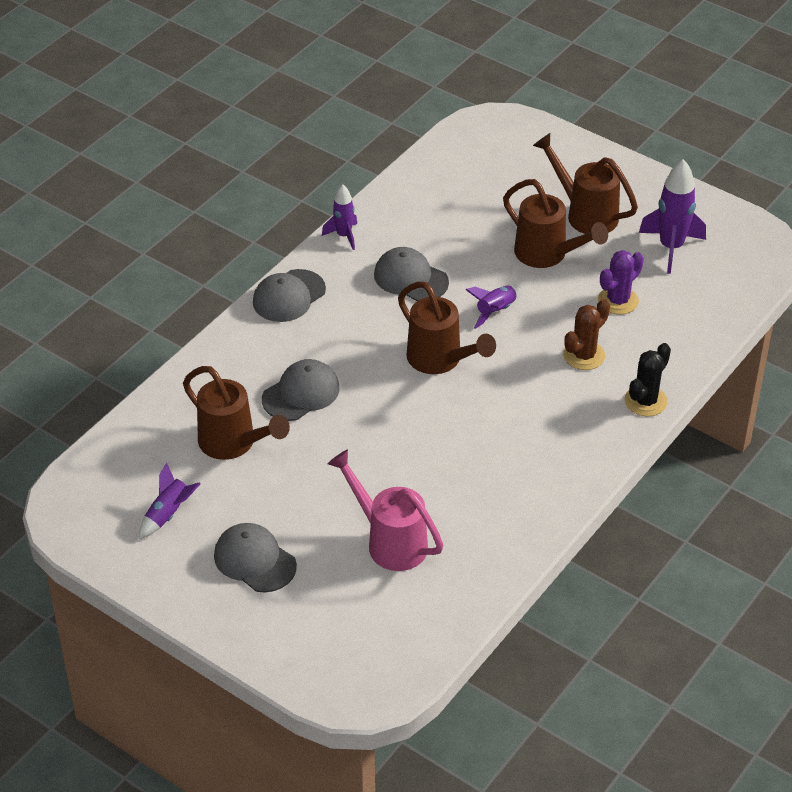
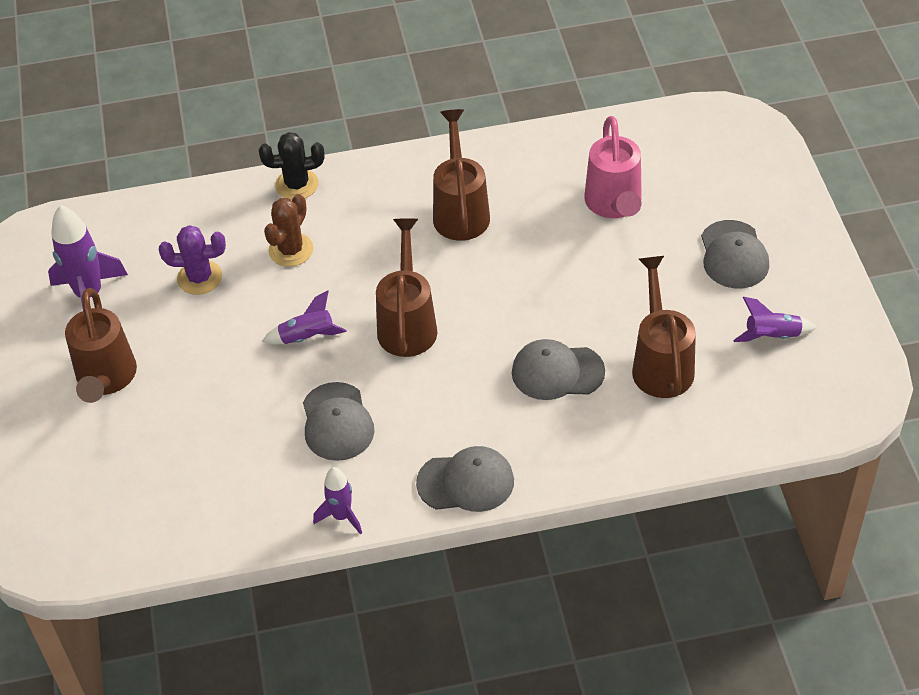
camera: 135 degrees left, 5 degrees up
brown watering can [503,179,608,268] -> brown watering can moved to [433,109,490,241]
brown cactus [563,299,610,370] -> brown cactus turned 60 degrees counterclockwise [264,194,313,267]

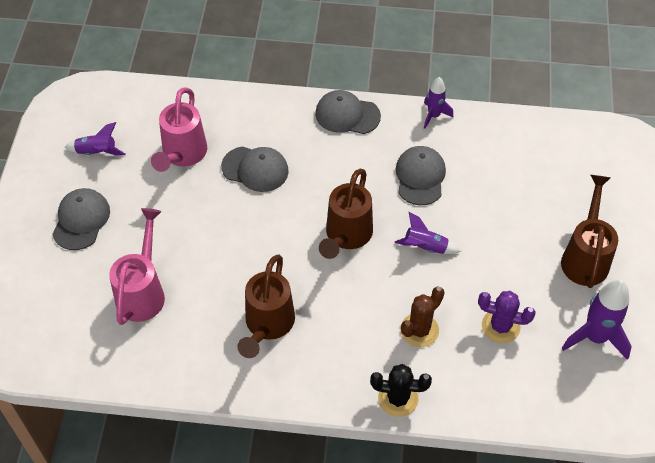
camera: 165 degrees left, 5 degrees up
brown watering can [632,256,696,398] -> pink watering can [151,87,207,172]

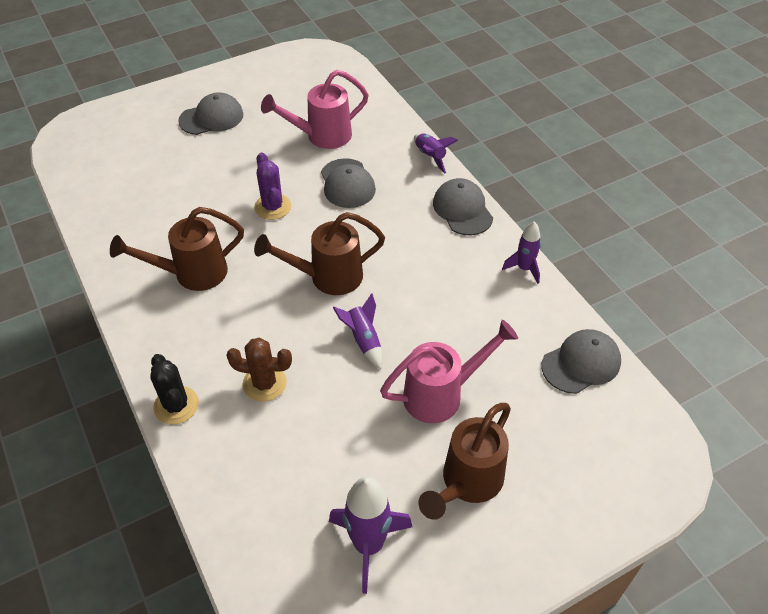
camera: 55 degrees right, 5 degrees down
purple rocket [64,122,126,155] -> purple rocket moved to [414,133,458,173]
pink watering can [109,208,165,325] -> pink watering can moved to [380,320,518,423]
grey cap [396,146,446,205] -> grey cap moved to [541,329,621,394]
purple cactus [478,291,536,343] -> purple cactus moved to [254,152,291,220]
brown watering can [561,175,618,288] -> brown watering can turned 150 degrees clockwise [419,403,511,520]

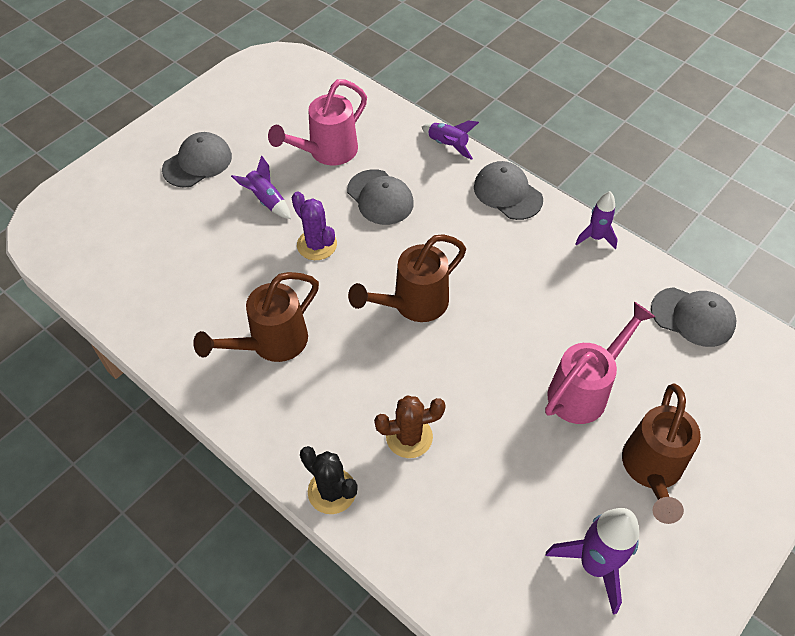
camera: 20 degrees left, 5 degrees up
purple rocket [333,293,383,369] -> purple rocket moved to [231,155,291,219]
grey cap [541,329,621,394] -> grey cap turned 75 degrees clockwise [651,287,736,347]

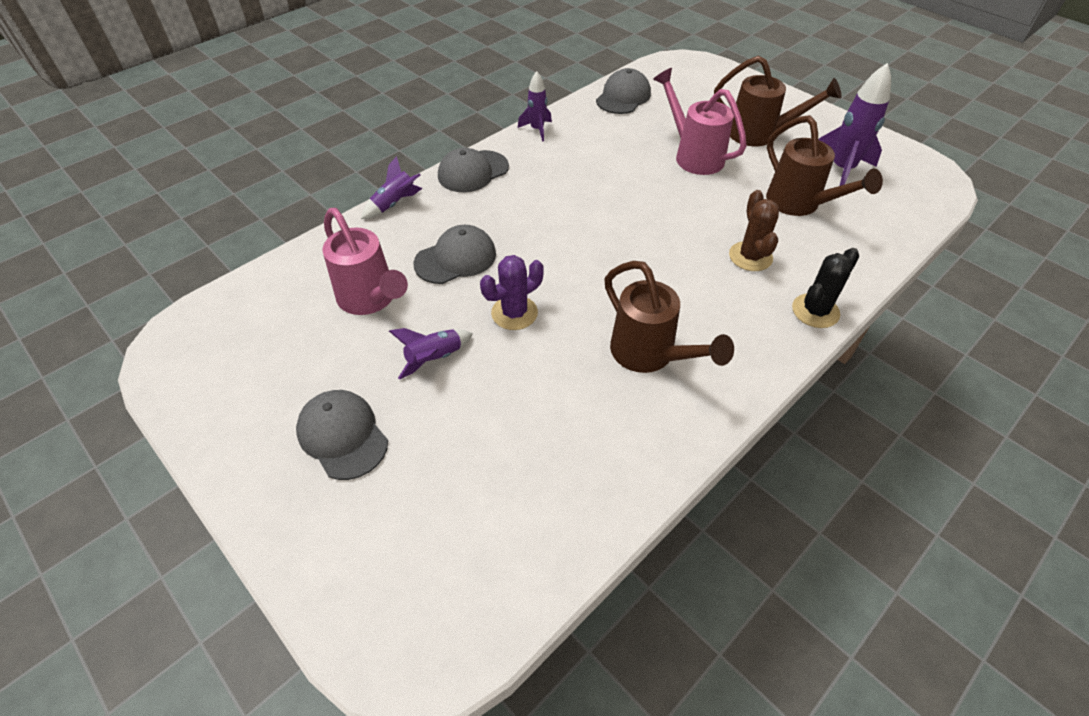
camera: 85 degrees left, 5 degrees down
brown watering can [348,235,466,322] -> brown watering can moved to [766,115,883,216]

